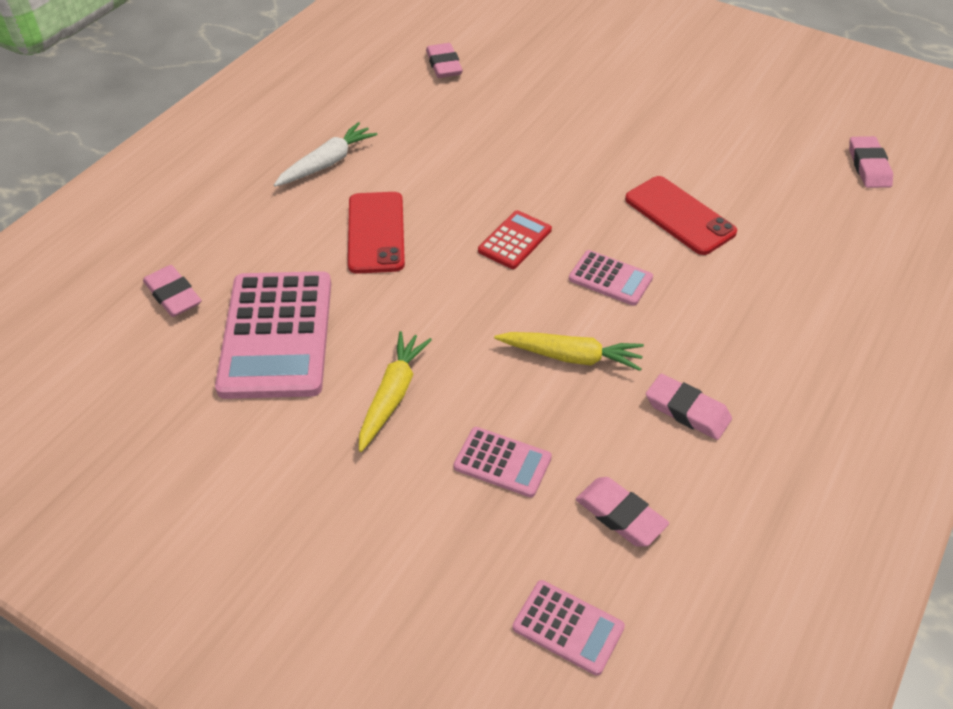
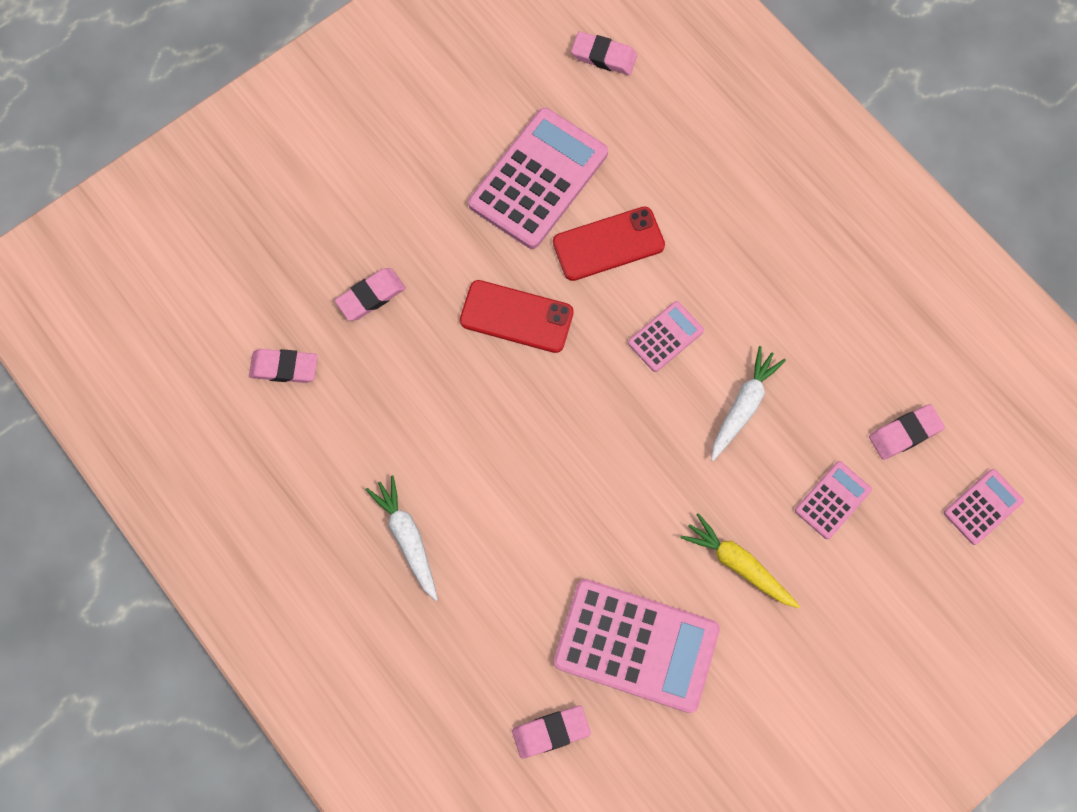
camera: 70 degrees left, 25 degrees up
red phone [348,192,405,274] -> red phone moved to [460,280,574,353]
red calculator [478,210,552,269] -> none
yellow carrot [494,332,644,371] -> white carrot [711,346,786,461]
pink eraser [646,374,732,440] -> pink eraser moved to [335,268,406,321]
none -> pink calculator [468,108,608,249]

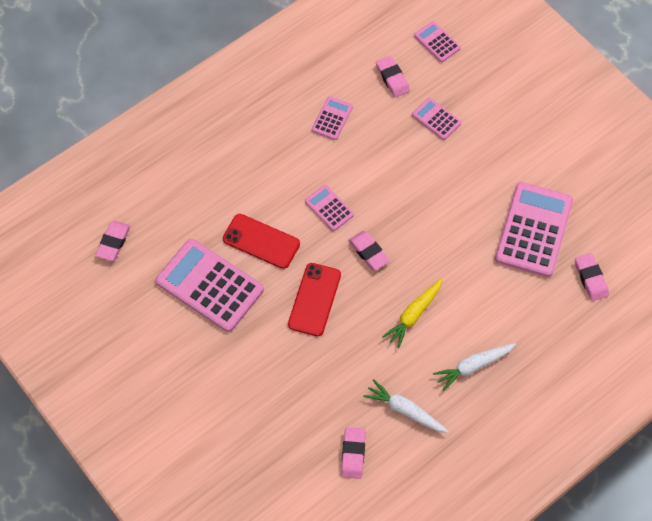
camera: 90 degrees left, 10 degrees down
pink eraser [335,268,406,321] -> pink eraser moved to [348,231,390,270]
red phone [553,206,665,281] -> red phone turned 45 degrees counterclockwise [223,214,300,269]
yellow carrot [680,513,800,608] -> yellow carrot moved to [382,278,443,349]
white carrot [711,346,786,461] -> white carrot moved to [363,379,449,433]
none -> pink calculator [312,96,353,140]

